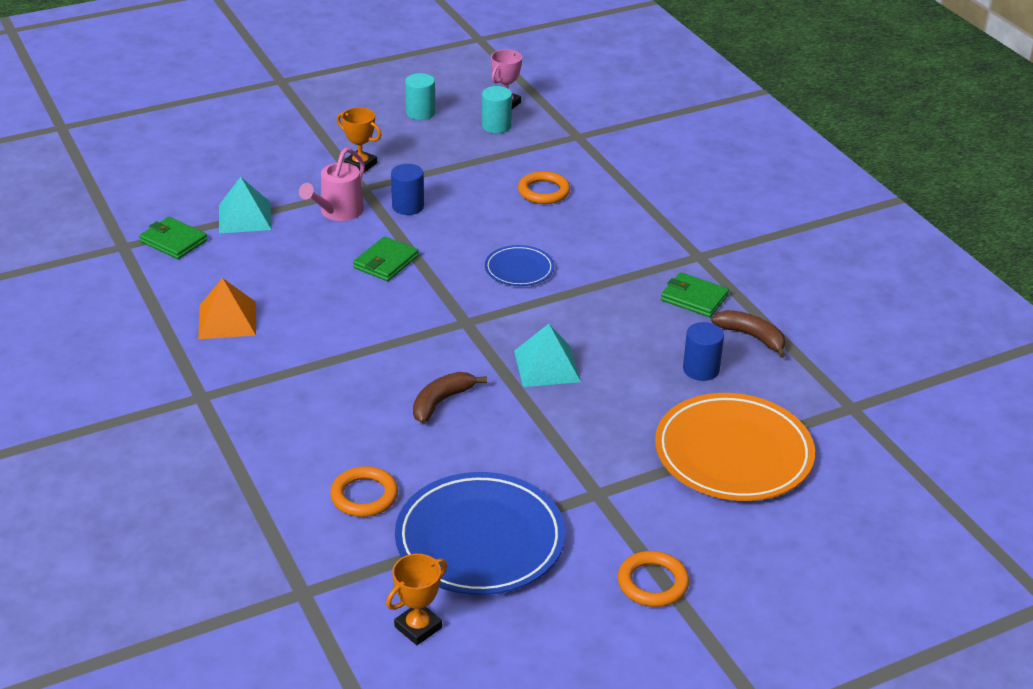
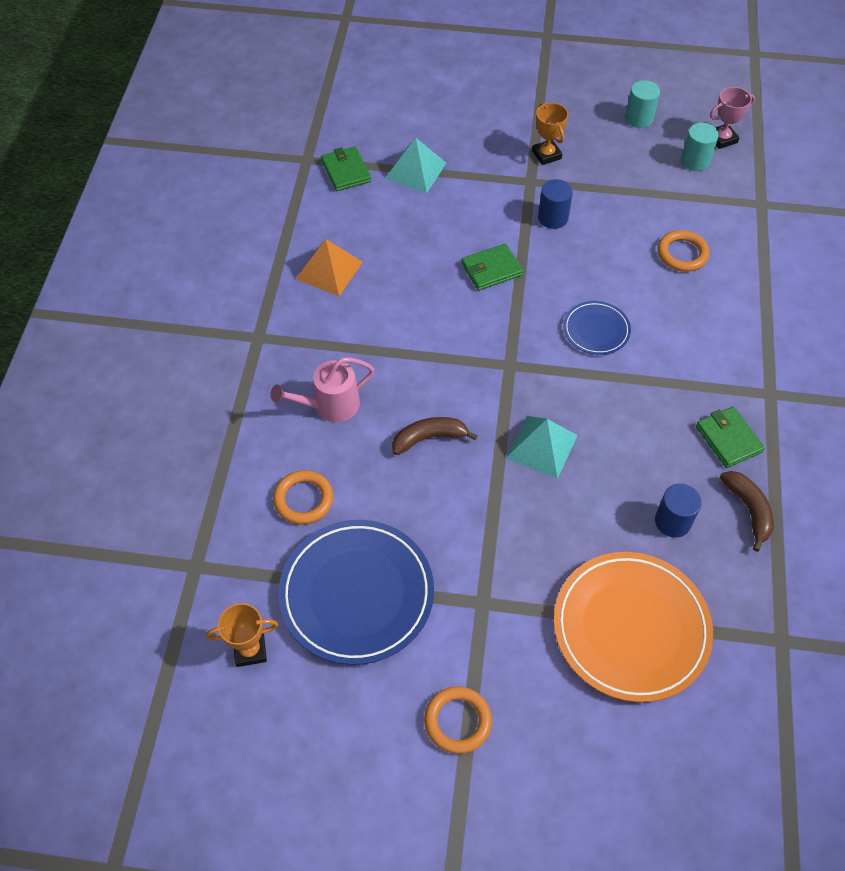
camera: 35 degrees right, 20 degrees up
pink watering can [299,148,365,221] -> pink watering can moved to [271,357,374,422]

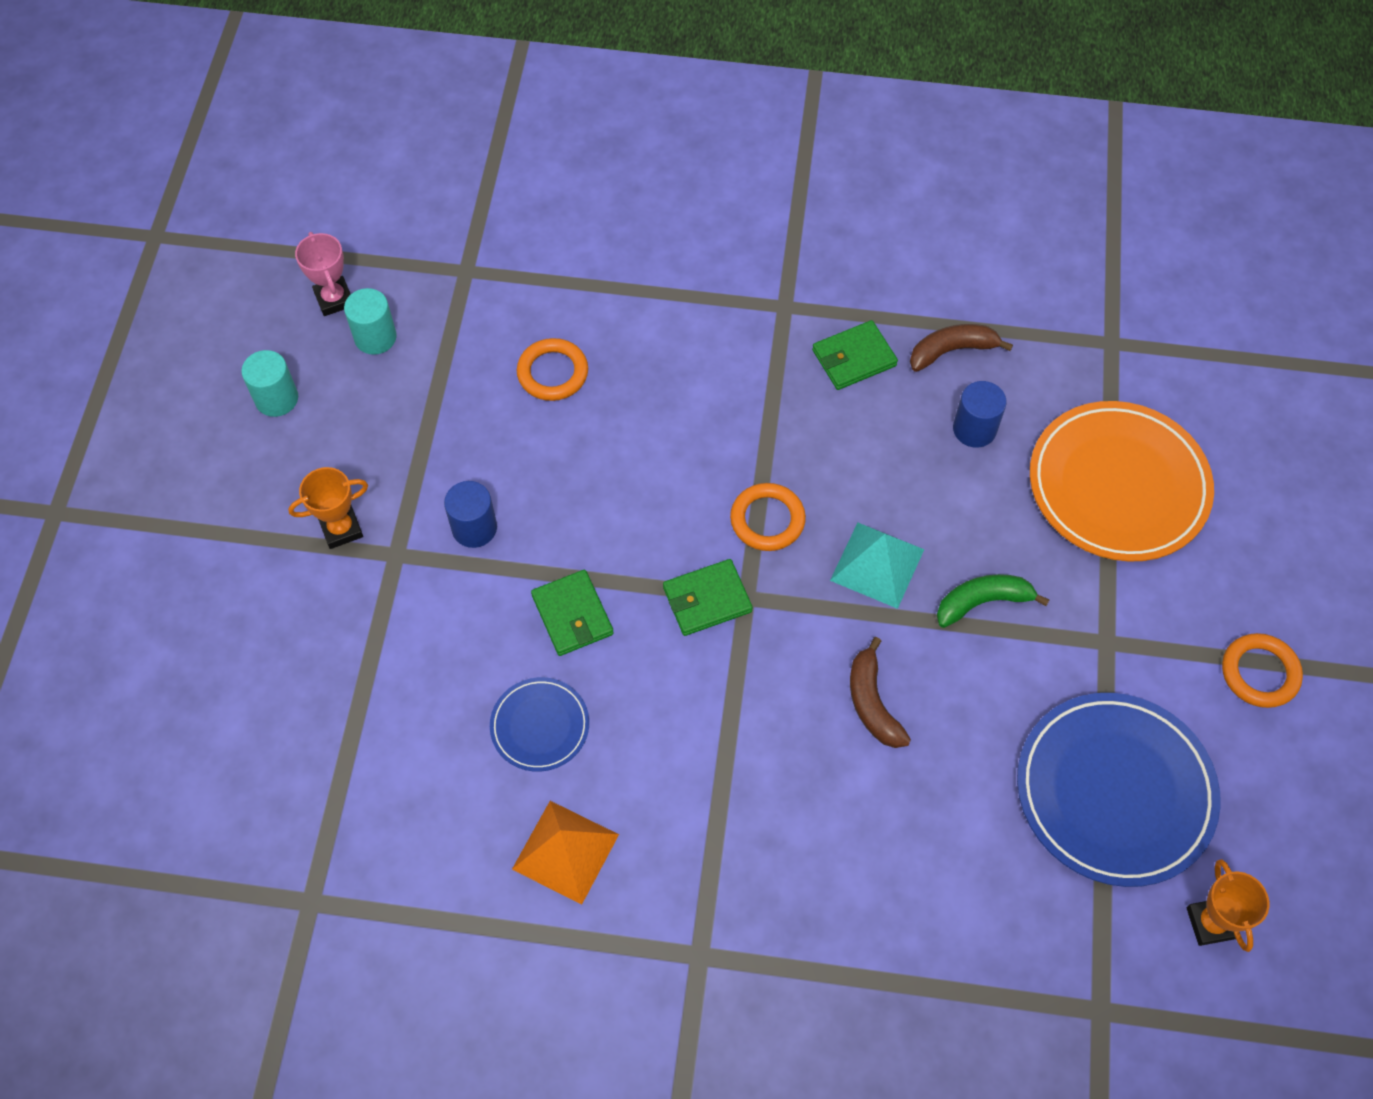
camera: 90 degrees left, 5 degrees up
pink watering can [271,357,374,422] -> none
orange ring [273,470,333,525] -> orange ring moved to [730,483,806,551]
green wallet [321,146,371,191] -> green wallet moved to [663,559,753,636]
turquoise pyramid [385,138,446,193] -> none
blue plate [563,301,631,355] -> blue plate moved to [490,677,589,772]
none -> green banana [937,574,1050,628]

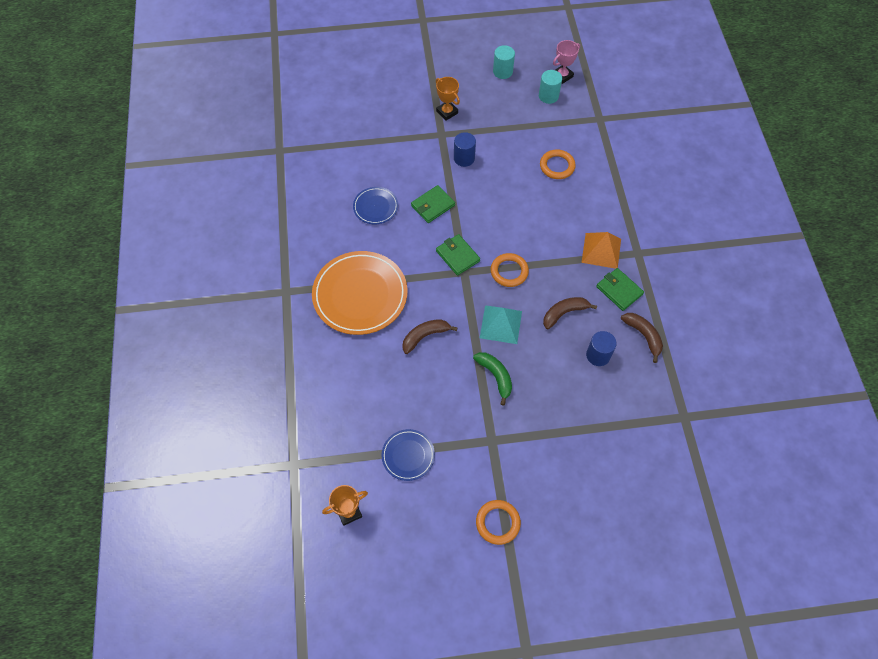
camera: 75 degrees right, 0 degrees up
orange pyramid [512,801,619,904] -> orange pyramid moved to [582,232,621,269]
blue plate [1017,693,1221,887] -> blue plate [382,429,435,481], size x0.51
orange plate [1030,401,1214,562] -> orange plate moved to [312,251,408,335]
none -> brown banana [543,297,597,329]

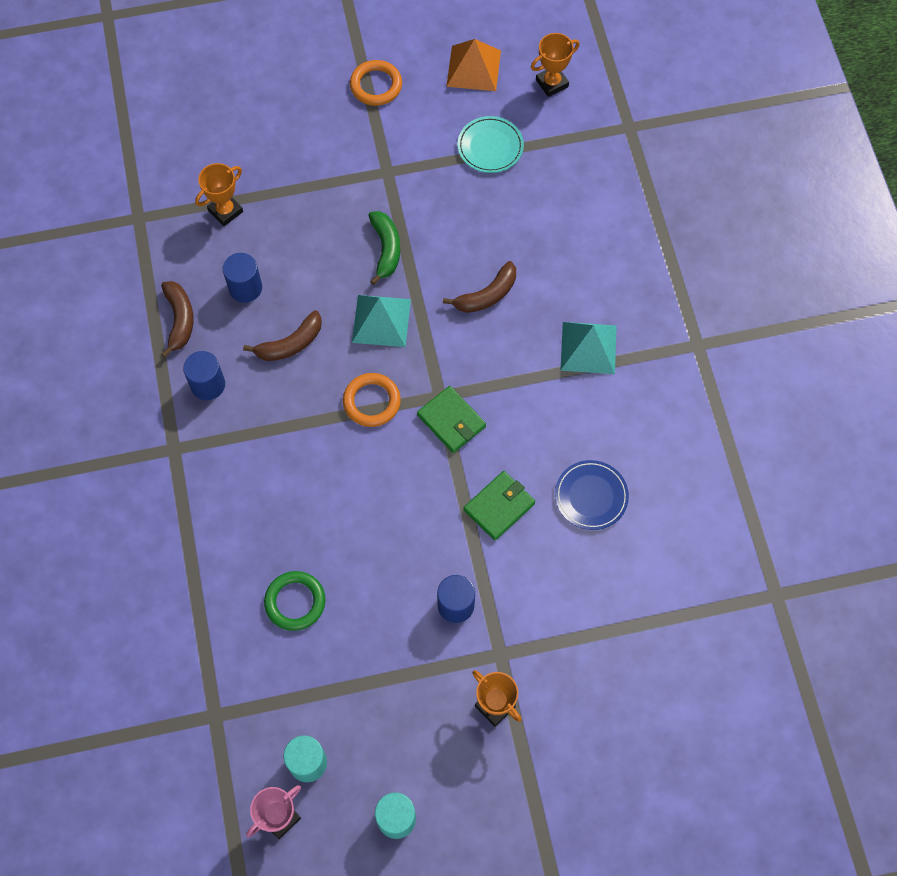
camera: 175 degrees right, 5 degrees up
orange plate [312,251,408,335] -> turquoise pyramid [560,322,617,374]
blue plate [382,429,435,481] -> turquoise plate [457,116,524,173]
green banana [473,352,512,406] -> green banana turned 150 degrees counterclockwise [368,211,400,285]
orange ring [540,150,576,179] -> green ring [264,571,325,631]
orange pyramid [582,232,621,269] -> orange pyramid moved to [446,39,501,91]
green wallet [596,268,644,311] -> blue cylinder [183,351,225,400]
brown banana [621,313,663,363] -> brown banana turned 150 degrees counterclockwise [161,281,194,358]
none -> orange trophy [195,163,243,226]

